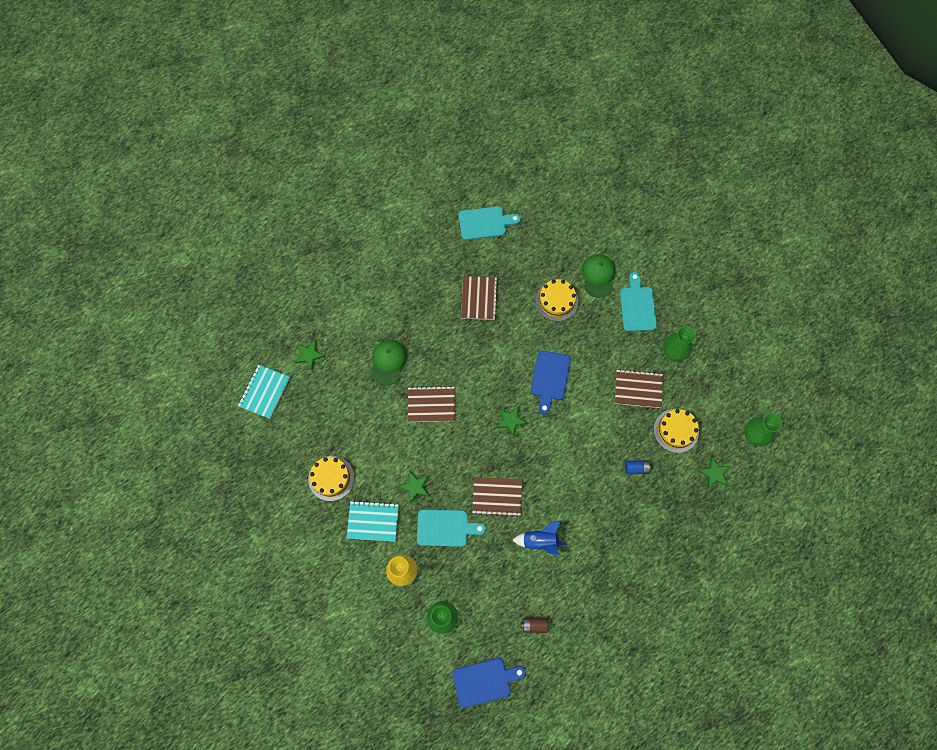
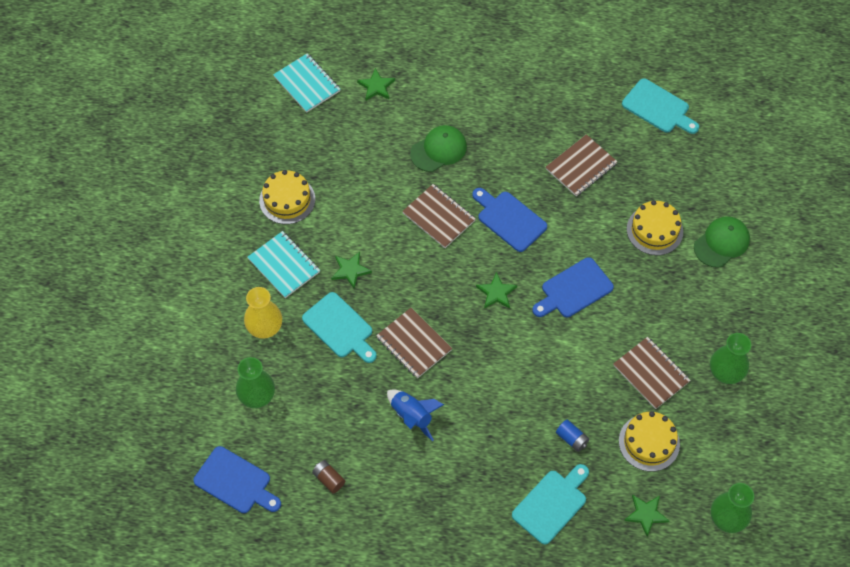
camera: 45 degrees right, 10 degrees down
turquoise notebook [238,365,290,419] -> turquoise notebook turned 75 degrees clockwise [273,53,340,113]
turquoise cutting board [620,272,657,331] -> turquoise cutting board moved to [512,464,589,544]
none -> blue cutting board [472,188,547,252]

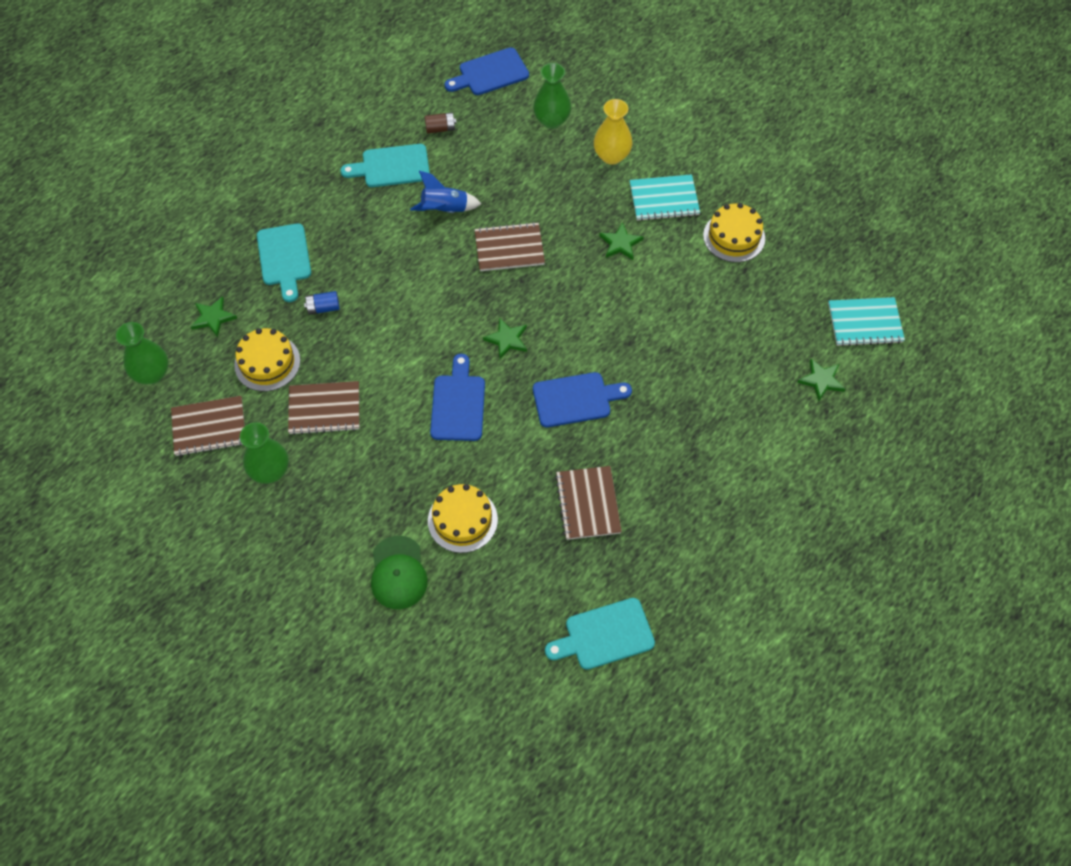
camera: 125 degrees right, 0 degrees up
turquoise cutting board [302,292,377,363] -> turquoise cutting board moved to [340,144,430,187]
brown notebook [402,184,476,248] -> brown notebook moved to [171,396,245,456]
green cap [410,125,467,172] -> none

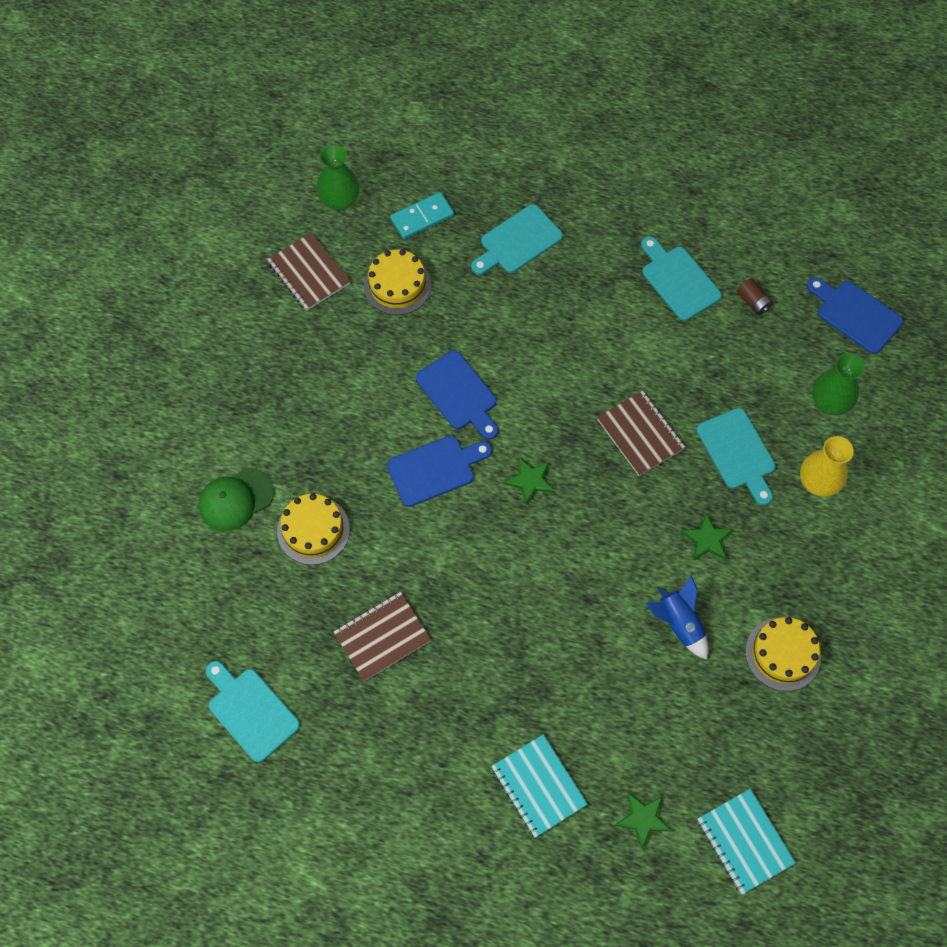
camera: 65 degrees right, 5 degrees up
green star [191,296,237,337] -> turquoise domino [390,192,454,239]
green vase [240,422,289,484] -> none
brown notebook [288,381,359,435] -> none
blue battery [304,291,340,315] -> none
blue rocket [410,171,481,213] -> blue rocket moved to [645,576,709,660]
blue cutting board [533,372,632,427] -> blue cutting board moved to [416,350,498,440]
turquoise notebook [630,174,700,221] -> turquoise notebook moved to [491,734,588,838]
none -> turquoise cutting board [696,408,776,505]

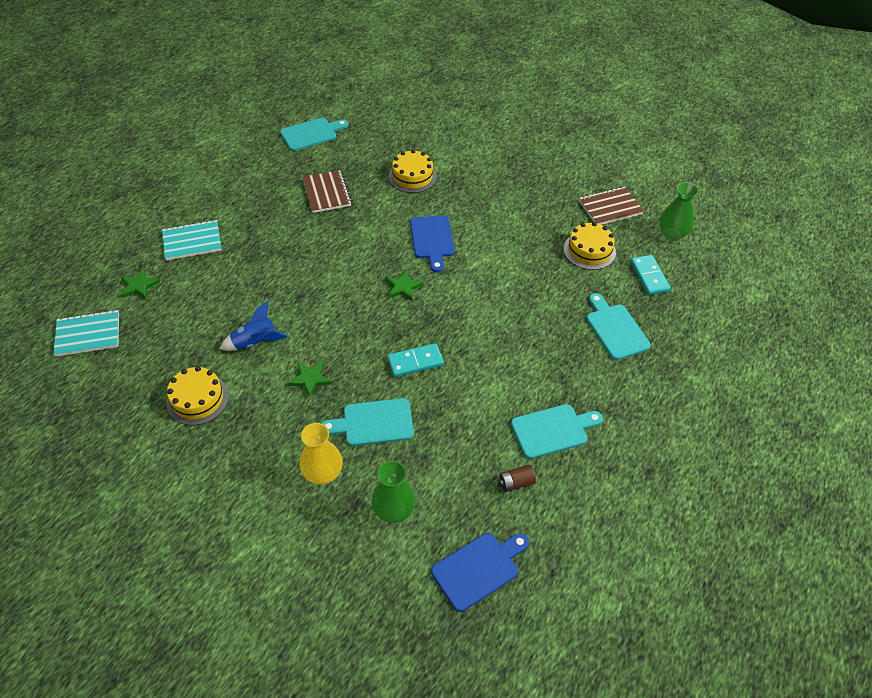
camera: 105 degrees right, 15 degrees down
green cap [199,467,274,531] -> none
blue cutting board [416,350,498,440] -> none
brown notebook [597,391,685,476] -> turquoise domino [387,343,444,377]

